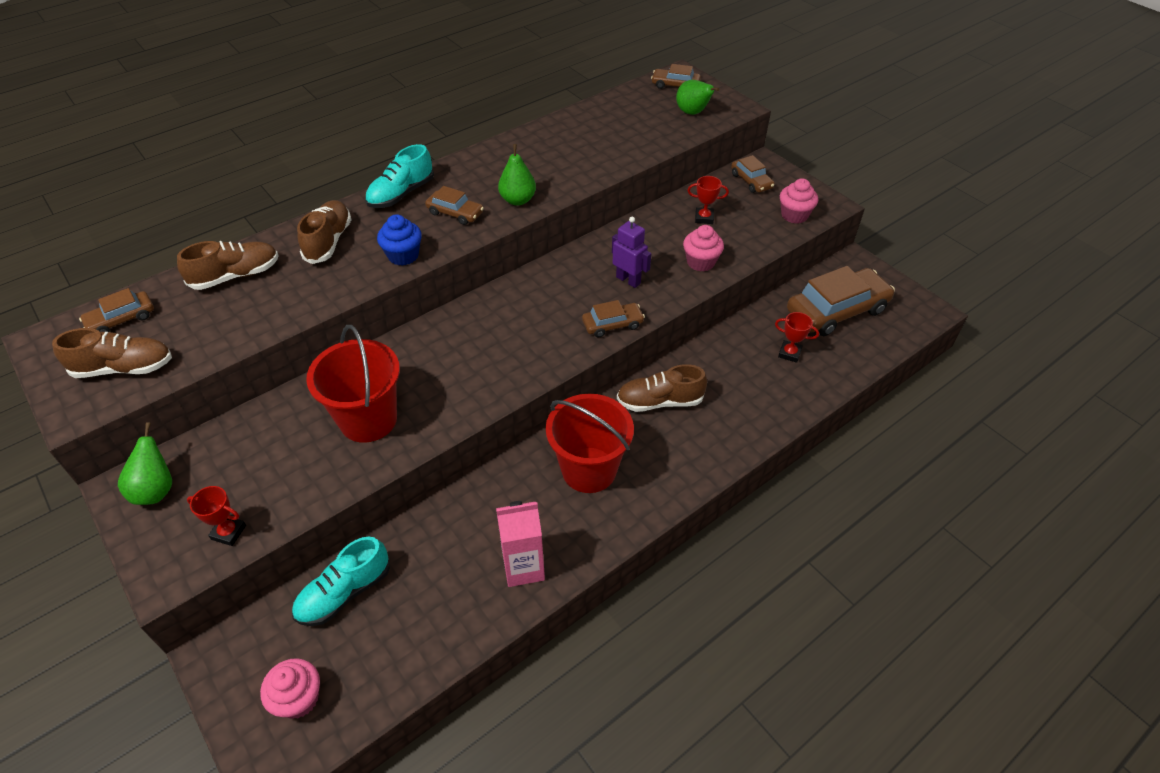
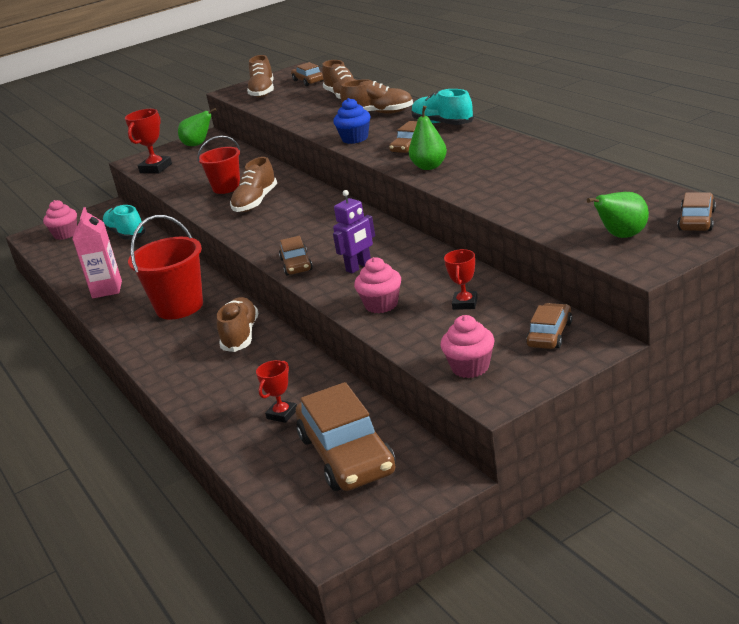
camera: 100 degrees right, 20 degrees down
red trophy [187,486,246,546] -> red trophy [125,109,172,173], size x1.56
red bucket [306,325,400,443] -> red bucket [197,136,240,194], size x0.66
brown car [731,155,775,193] -> brown car turned 135 degrees clockwise [526,303,572,349]
none -> brown shoe [230,157,277,212]

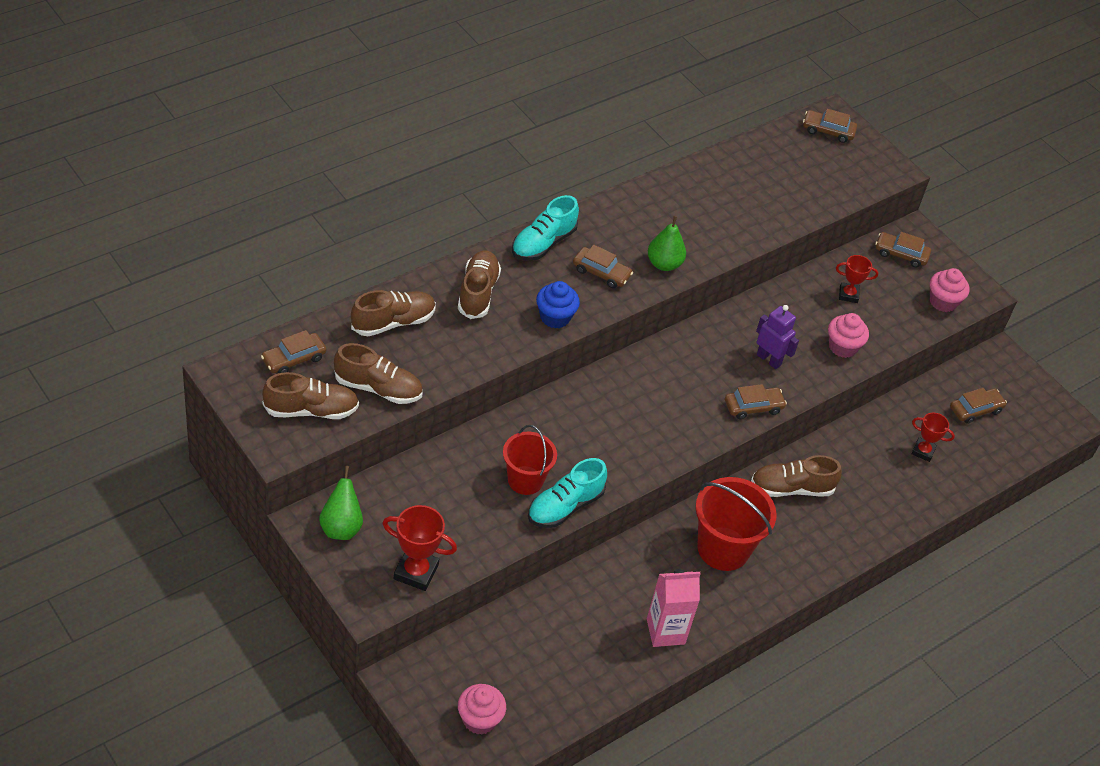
camera: 105 degrees left, 20 degrees up
turquoise shoe [103,205,146,240] -> turquoise shoe moved to [528,458,607,528]
brown shoe [230,157,277,212] -> brown shoe moved to [334,343,423,404]
brown car [296,382,396,491] -> brown car [950,388,1007,424], size x0.51
green pear [587,192,649,238] -> none

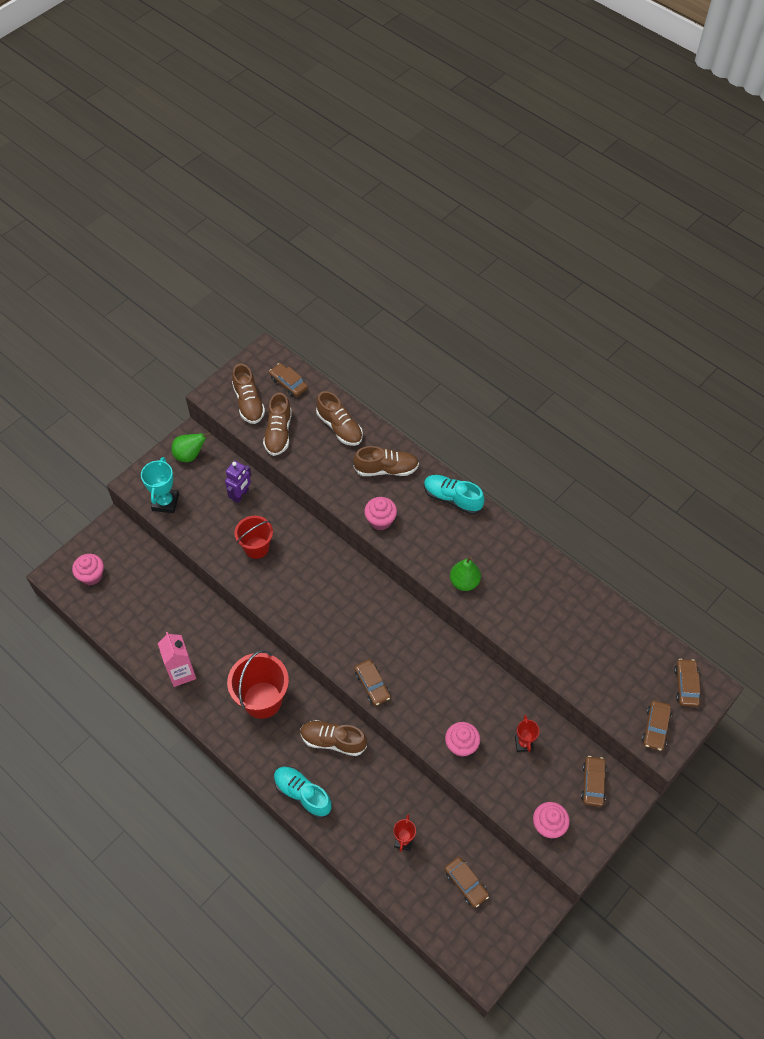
camera: 85 degrees right, 10 degrees up
red trophy [382,505,457,591] -> turquoise trophy [141,457,179,513]
turquoise shoe [528,458,607,528] -> turquoise shoe moved to [274,766,332,819]
blue cupcake [536,281,580,328] -> pink cupcake [364,497,397,530]
brown car [573,245,633,288] -> brown car moved to [642,701,672,751]
brown shoe [751,455,842,497] -> brown shoe turned 60 degrees counterclockwise [300,720,367,756]
purple robot [756,305,799,369] -> purple robot moved to [225,461,251,503]

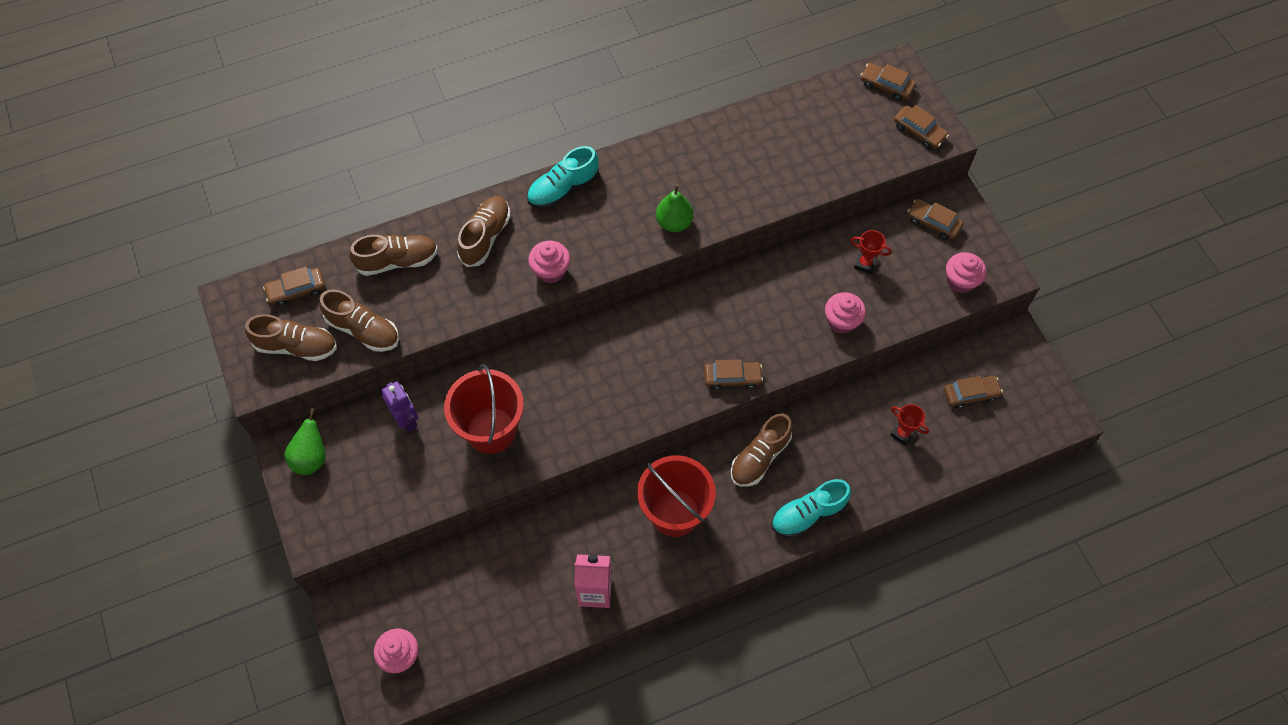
camera: 65 degrees left, 5 degrees up
turquoise trophy [141,457,179,513] -> none
red bucket [234,516,273,559] -> red bucket [444,364,524,454], size x1.51

